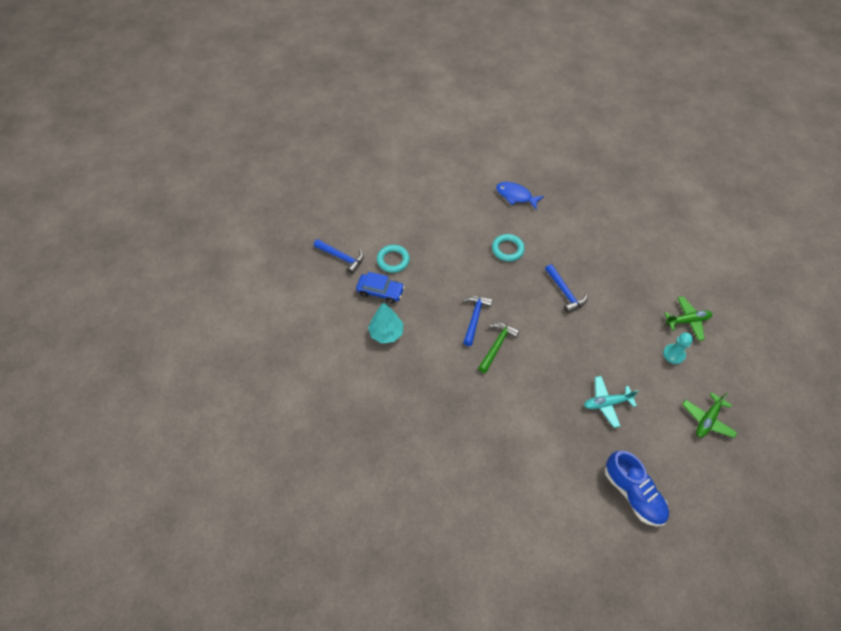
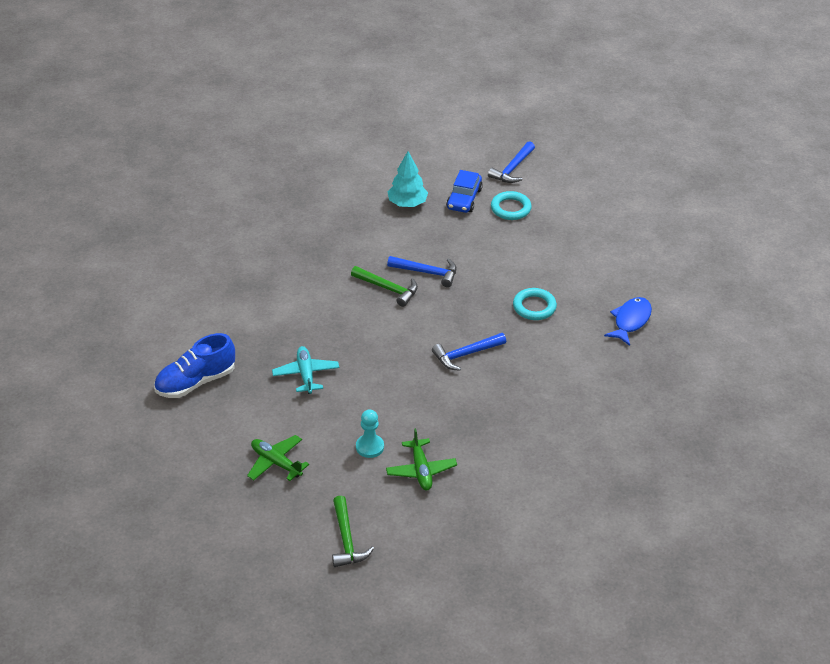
camera: 90 degrees right, 15 degrees down
none -> green hammer [332,496,374,567]

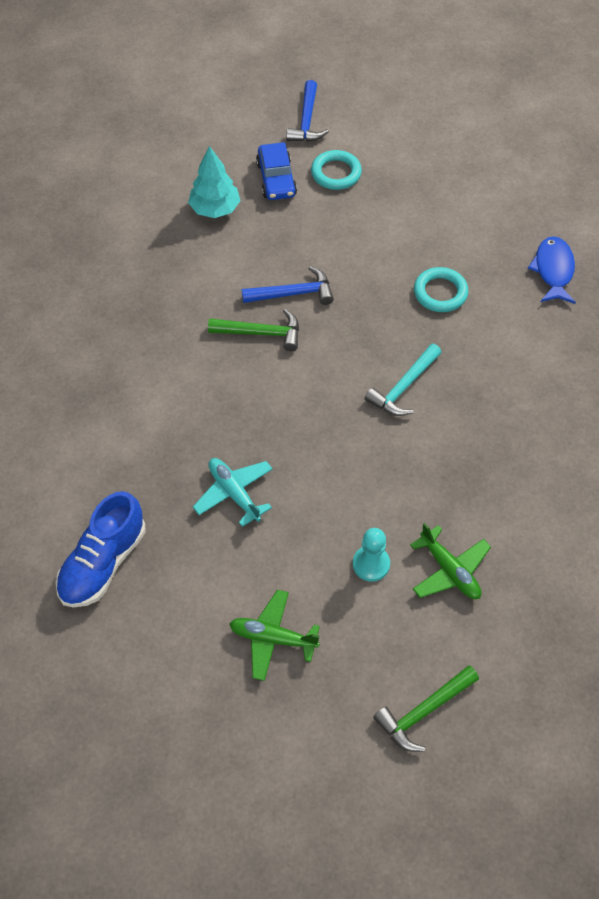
camera: 25 degrees left, 15 degrees up
green hammer [332,496,374,567] -> green hammer turned 90 degrees clockwise [373,665,479,752]
blue hammer [432,333,506,371] -> turquoise hammer [365,344,442,416]

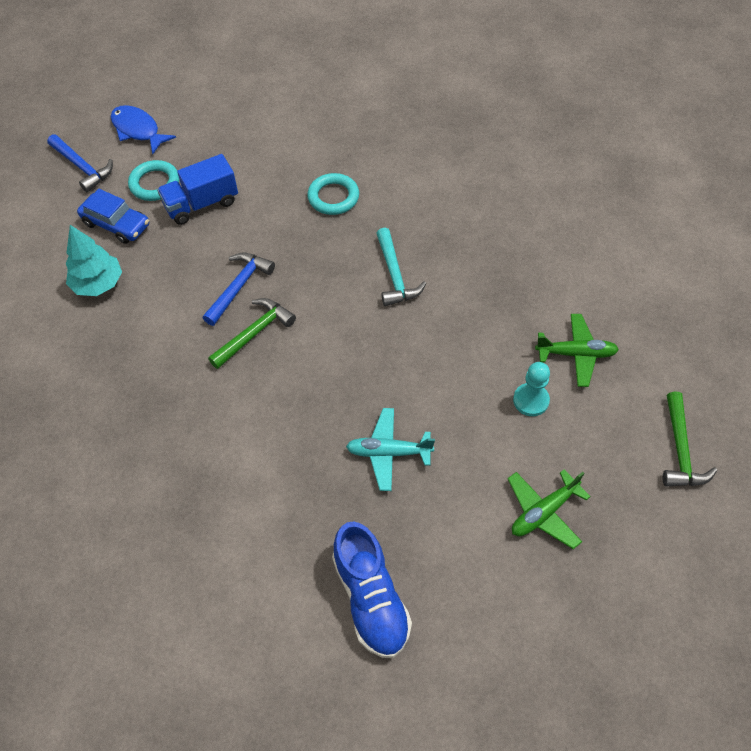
camera: 50 degrees left, 0 degrees up
blue fish [528,236,576,304] -> blue fish moved to [111,105,176,154]
none -> blue truck [157,154,238,225]

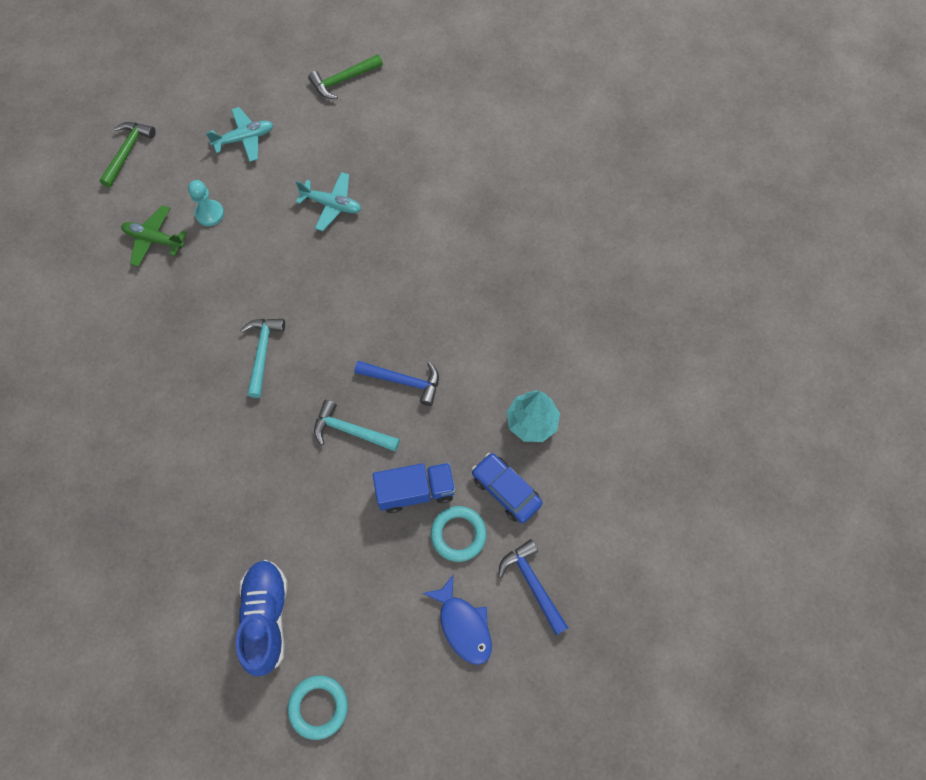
camera: 165 degrees left, 10 degrees up
blue hammer [203,252,275,326] -> blue hammer turned 120 degrees counterclockwise [354,361,439,406]
green hammer [208,298,296,369] -> green hammer moved to [308,54,383,99]
turquoise ring [307,173,359,215] -> turquoise ring moved to [287,675,348,740]
blue shoe [332,521,412,658] -> blue shoe moved to [236,560,287,676]
green plane [508,470,591,549] -> turquoise plane [206,107,273,162]
none -> turquoise hammer [314,400,400,452]

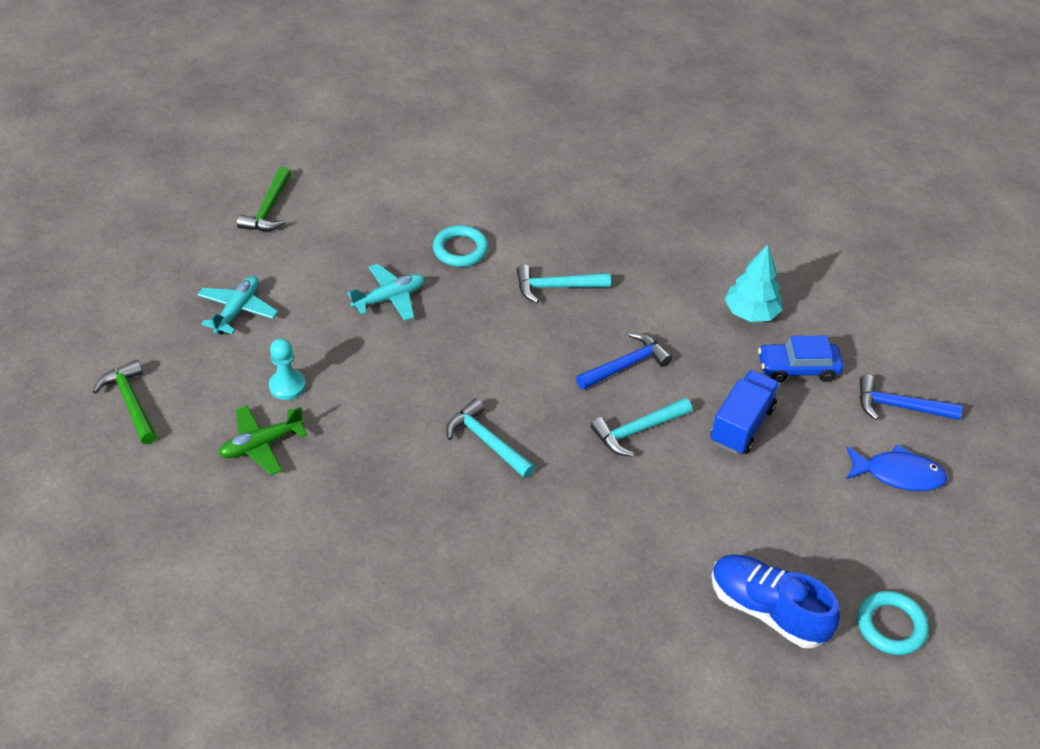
camera: 50 degrees left, 20 degrees down
turquoise ring [431,506,487,562] -> turquoise ring moved to [433,225,488,267]
none -> turquoise hammer [516,264,611,303]

